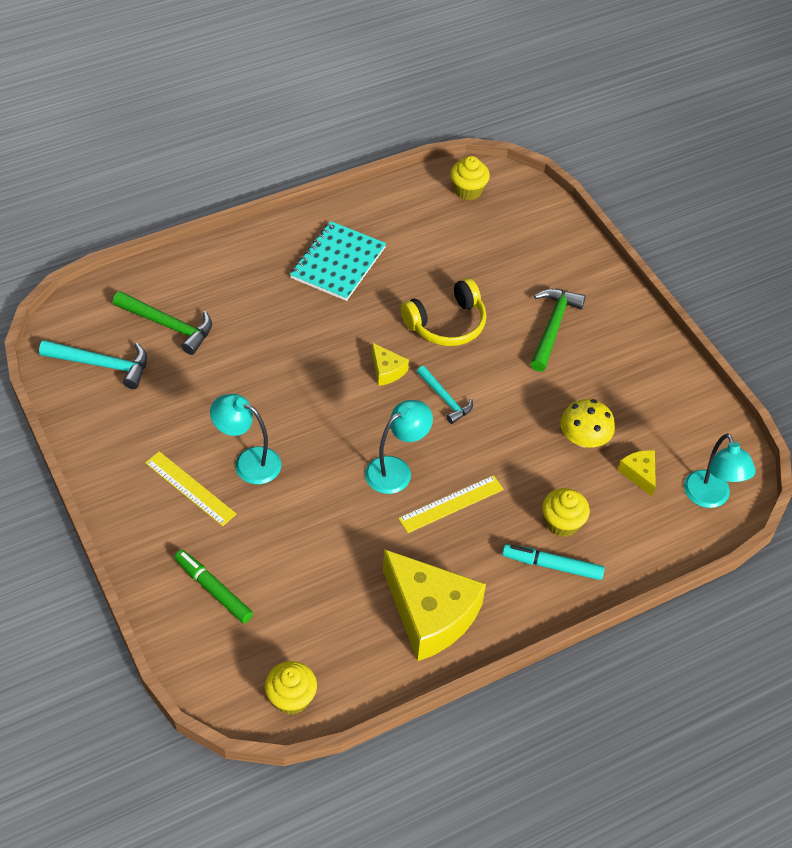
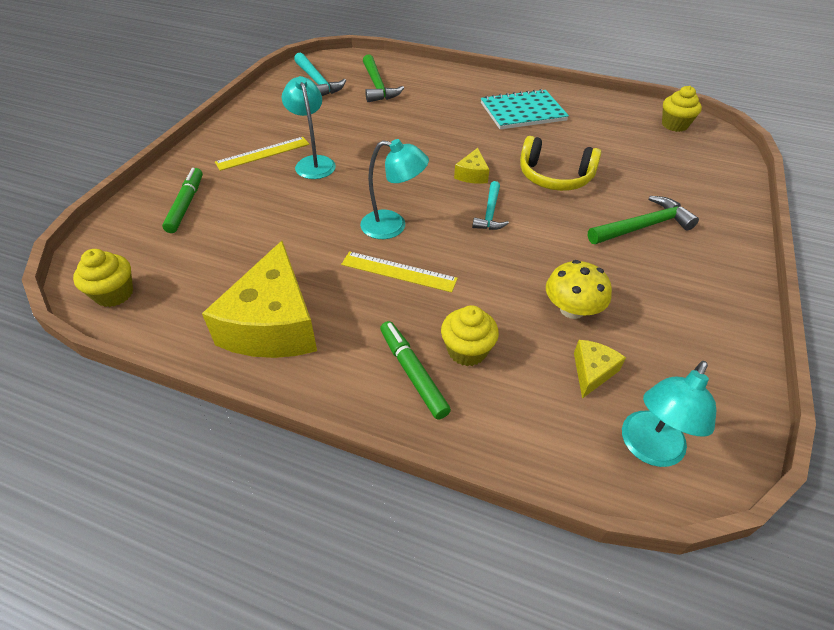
camera: 50 degrees right, 5 degrees down
yellow ruler [145,451,236,526] -> yellow ruler turned 60 degrees clockwise [215,137,309,171]
turquoise marker [502,544,605,580] -> green marker [380,321,451,420]

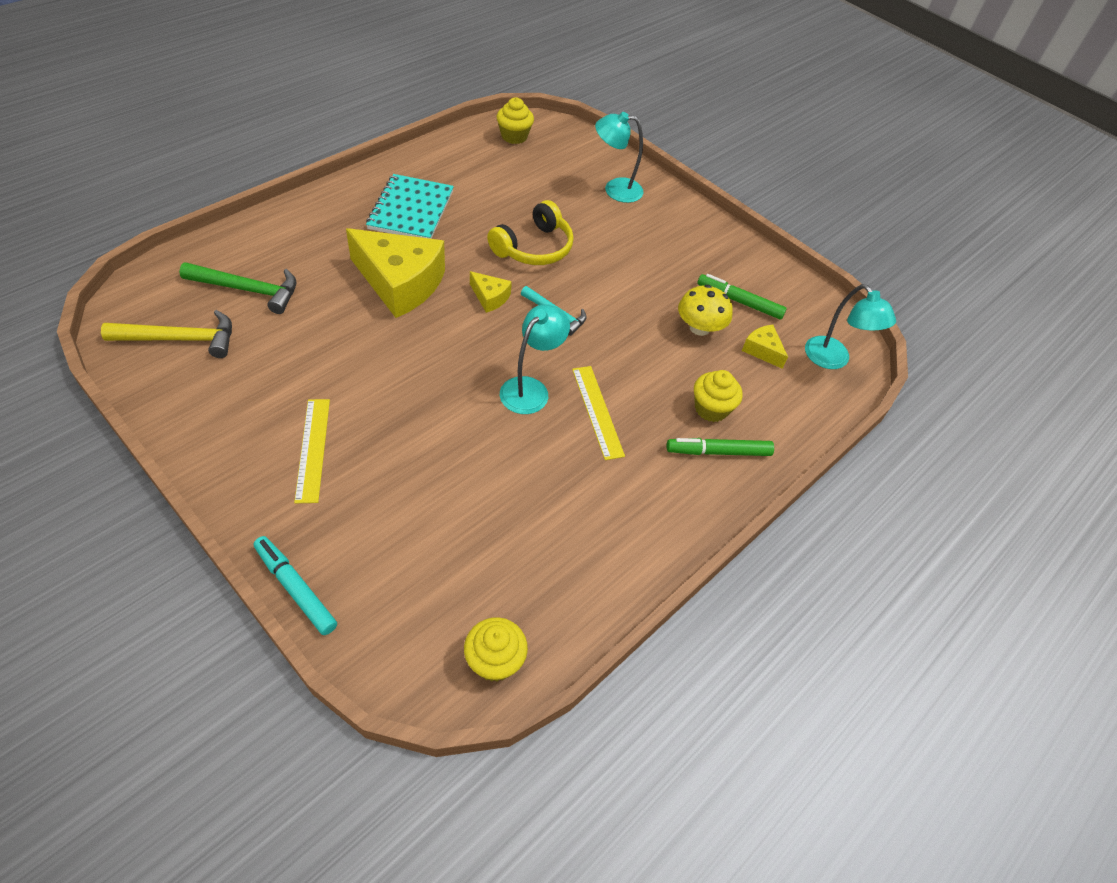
camera: 70 degrees left, 5 degrees up
green marker [162,168,203,233] -> green marker moved to [697,274,787,320]
yellow cheese [202,241,317,358] -> yellow cheese moved to [346,228,445,318]
turquoise lamp [282,76,336,179] -> turquoise lamp moved to [595,112,644,203]
turquoise hammer [294,52,346,96] -> yellow hammer [101,310,232,358]
yellow ruler [341,251,458,292] -> yellow ruler turned 60 degrees counterclockwise [572,366,625,460]
green hammer [588,196,699,244] -> none
none -> turquoise marker [254,536,337,635]

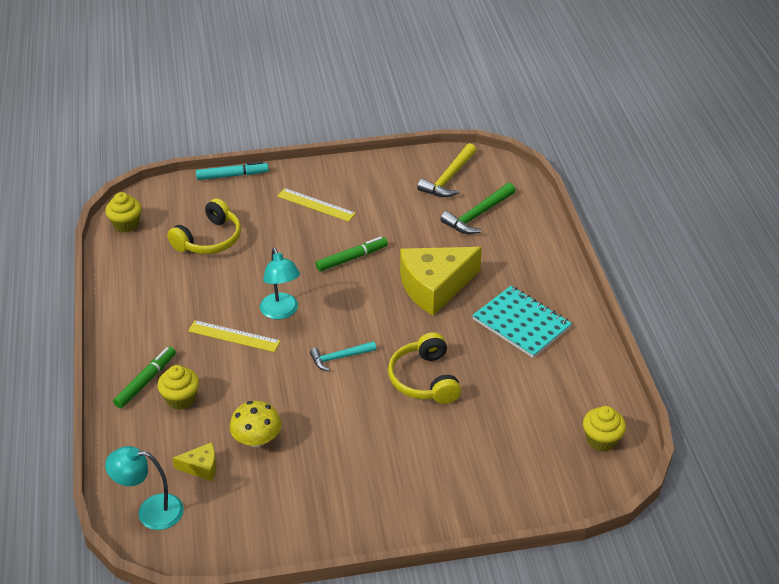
camera: 130 degrees right, 10 degrees down
yellow cheese [470,271,512,313] -> none
turquoise lamp [595,112,644,203] -> none
green marker [697,274,787,320] -> green marker moved to [316,237,388,271]
none -> yellow headphones [167,198,241,254]

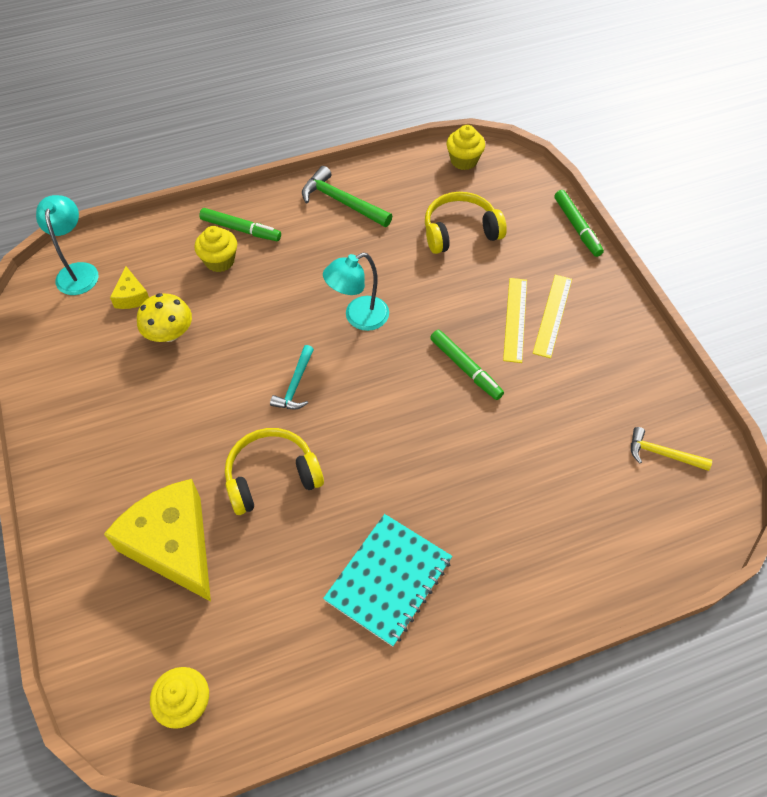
camera: 80 degrees right, 15 degrees up
yellow headphones [167,198,241,254] -> yellow headphones turned 135 degrees clockwise [425,192,507,254]
yellow ruler [188,320,280,352] -> yellow ruler moved to [503,278,527,363]
turquoise marker [196,161,269,180] -> green marker [554,190,604,257]
turquoise hammer [310,341,376,371] -> turquoise hammer turned 135 degrees counterclockwise [270,345,314,409]
yellow cheese [400,247,482,316] -> yellow cheese moved to [104,479,211,602]
yellow hammer [417,143,477,197] -> yellow hammer [631,427,712,471], size x0.66
green hammer [440,183,515,234] -> green hammer moved to [302,166,393,227]

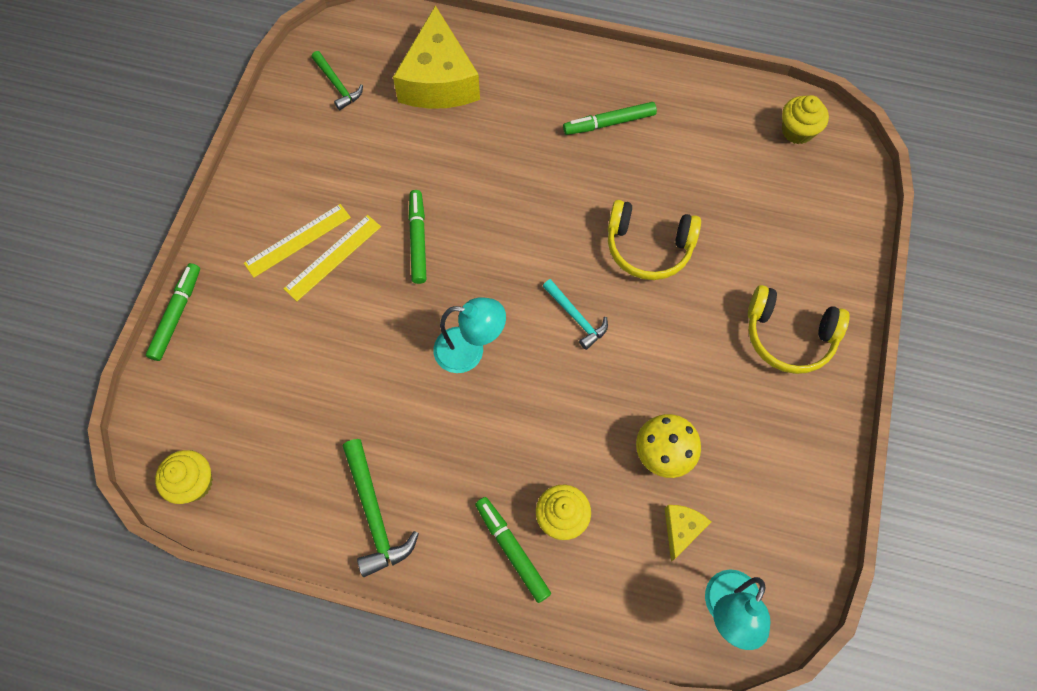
camera: 145 degrees left, 10 degrees up
yellow cheese [104,479,211,602] -> yellow cheese moved to [393,5,480,109]
turquoise hammer [270,345,314,409] -> turquoise hammer turned 90 degrees clockwise [542,279,608,350]
turquoise notebook [323,514,452,647] -> green marker [563,102,657,135]
yellow headphones [425,192,507,254] -> yellow headphones moved to [748,285,849,374]
yellow hammer [631,427,712,471] -> green hammer [311,51,363,111]

